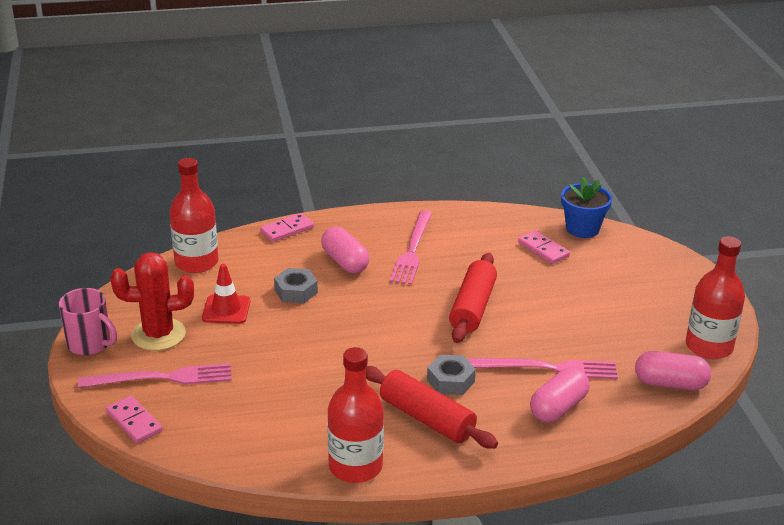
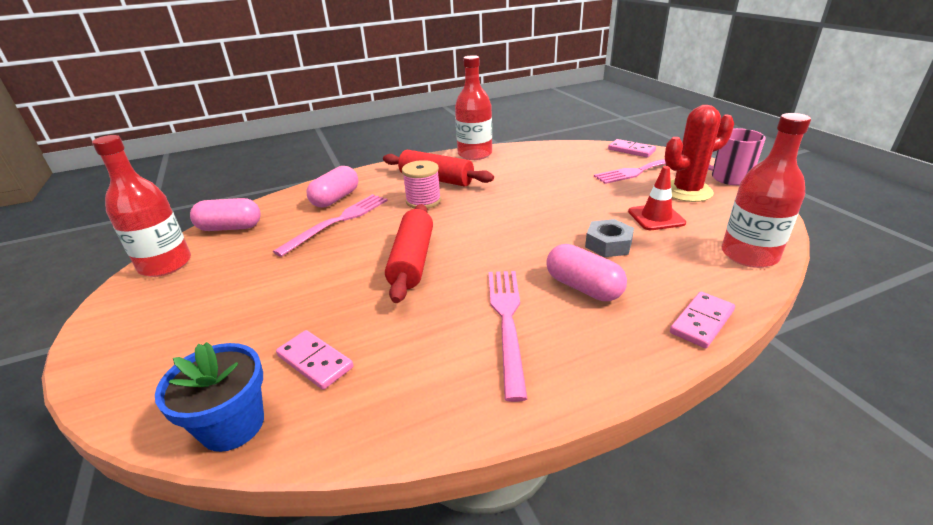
camera: 170 degrees right, 0 degrees up
grey nut [427,355,476,395] -> pink spool [402,160,441,209]
pink fork [469,358,618,379] -> pink fork turned 135 degrees clockwise [273,194,388,257]

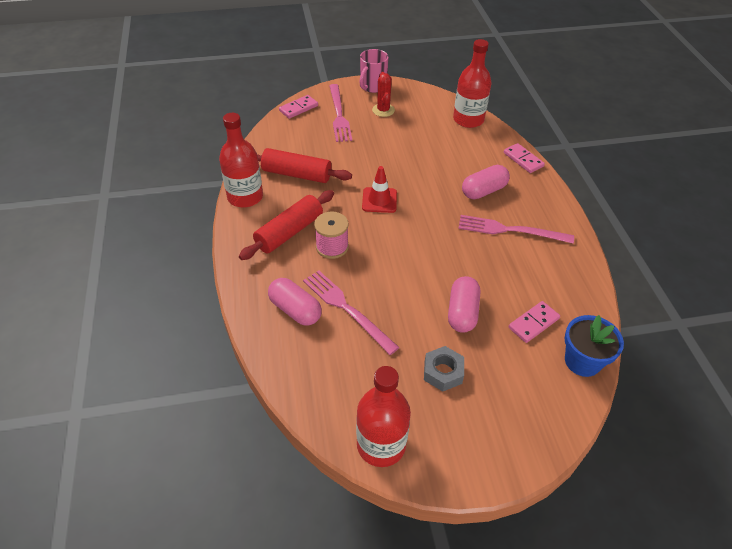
camera: 80 degrees left, 15 degrees up
pink capsule [190,198,261,231] -> pink capsule moved to [448,276,480,333]
red rolling pin [385,204,433,303] -> red rolling pin moved to [257,148,352,183]
grey nut [585,219,634,257] -> grey nut moved to [424,346,464,392]
red traffic cone [628,166,686,230] -> red traffic cone moved to [362,166,397,213]
red cactus [665,105,734,202] -> red cactus [372,72,395,117], size x0.65

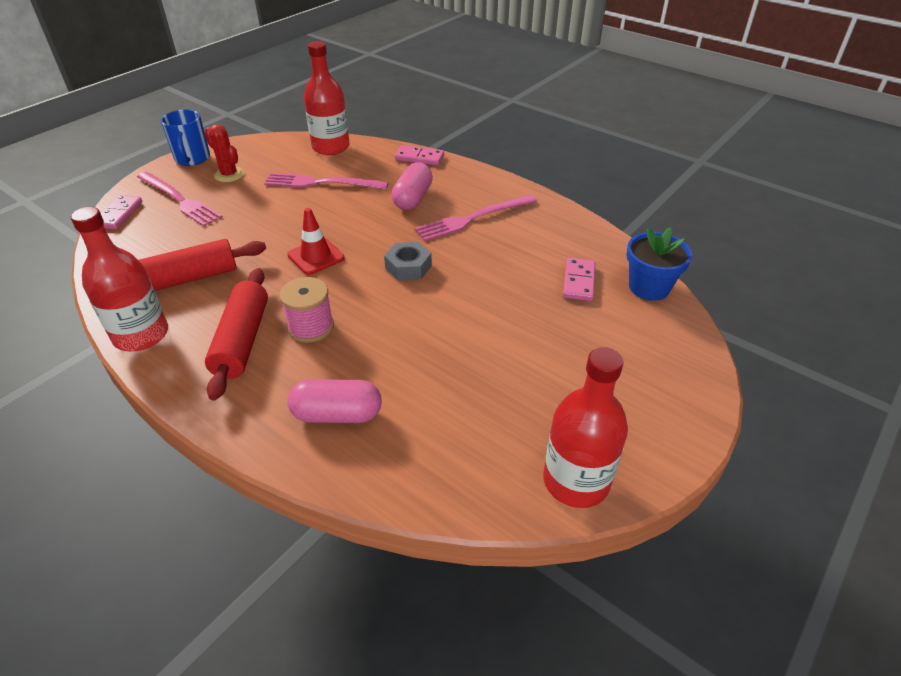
camera: 40 degrees left, 5 degrees down
pink fork [303,270,400,355] -> pink fork moved to [264,173,389,189]
pink mug [359,49,389,93] -> blue mug [161,109,210,166]
grey nut [424,346,464,392] -> grey nut moved to [384,242,432,281]
pink capsule [448,276,480,333] -> none

